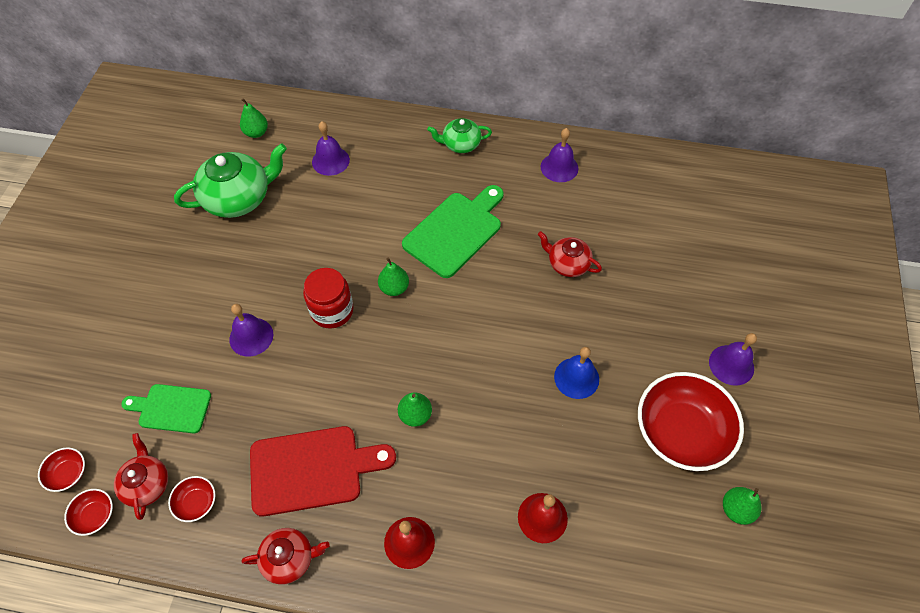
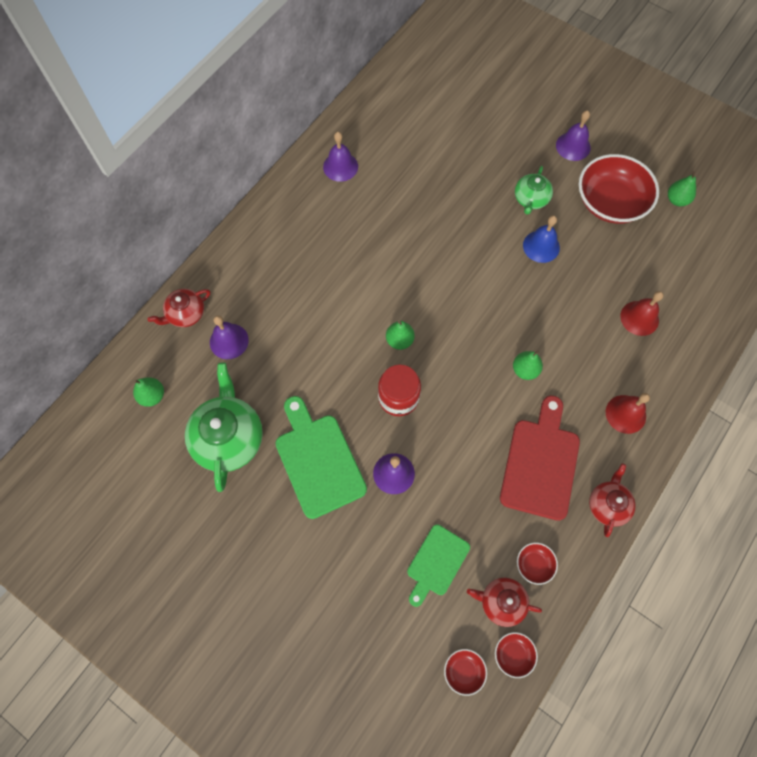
camera: 65 degrees left, 10 degrees up
green cutting board [402,185,504,278] -> green cutting board moved to [275,396,367,519]
green teapot [427,118,492,153] -> green teapot moved to [515,166,553,215]
red teapot [538,231,602,277] -> red teapot moved to [148,289,210,327]

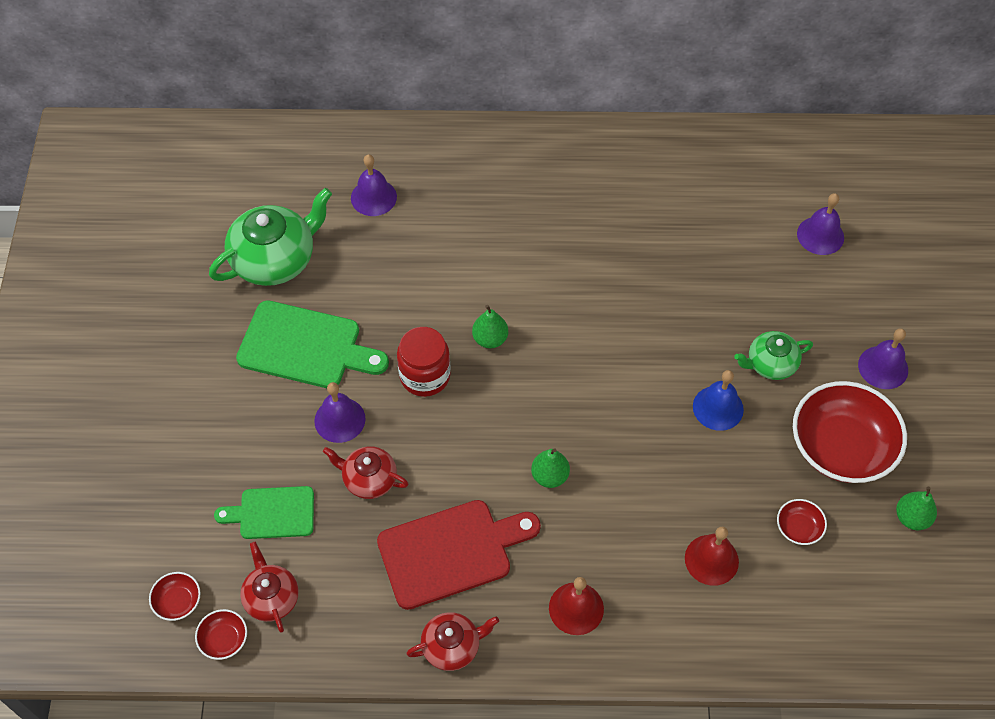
camera: 55 degrees right, 10 degrees down
green pear [133,377,164,407] -> none
red teapot [148,289,210,327] -> red teapot moved to [323,446,408,499]
green cutting board [275,396,367,519] -> green cutting board turned 75 degrees clockwise [236,300,389,388]
purple bell [323,132,358,182] -> purple bell moved to [797,193,844,255]
red bowl [517,543,558,585] -> red bowl moved to [777,499,827,545]

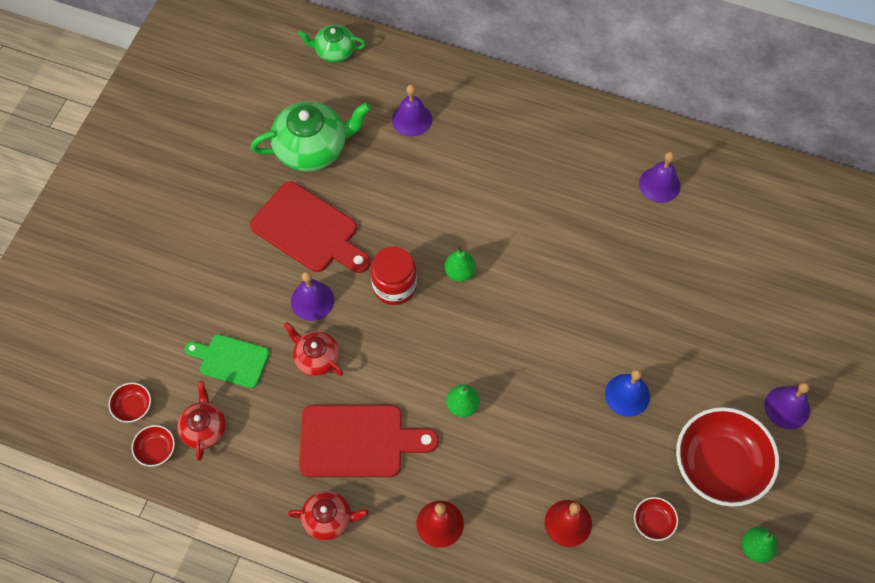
camera: 20 degrees right, 5 degrees up
green cutting board [236,300,389,388] -> red cutting board [250,181,370,273]
green teapot [734,331,813,380] -> green teapot moved to [298,25,366,62]
purple bell [797,193,844,255] -> purple bell moved to [639,152,681,203]

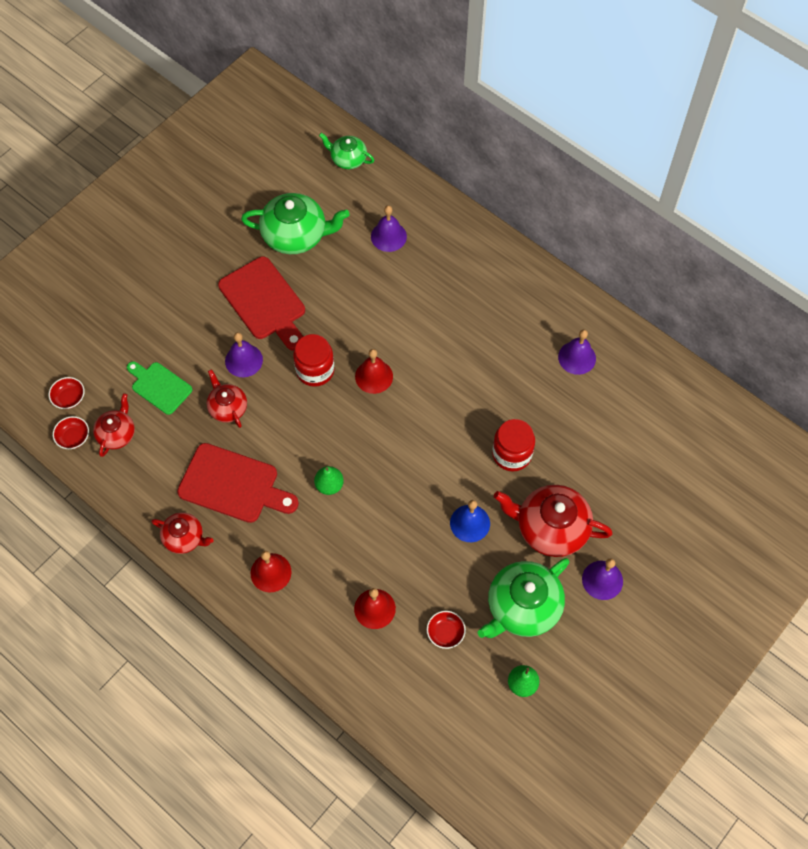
camera: 20 degrees right, 0 degrees up
green pear [444,246,476,282] -> red bell [355,349,393,394]
red bowl [676,407,779,507] -> green teapot [478,558,569,638]
none -> red jar [492,419,535,472]
none -> red teapot [494,485,613,557]

